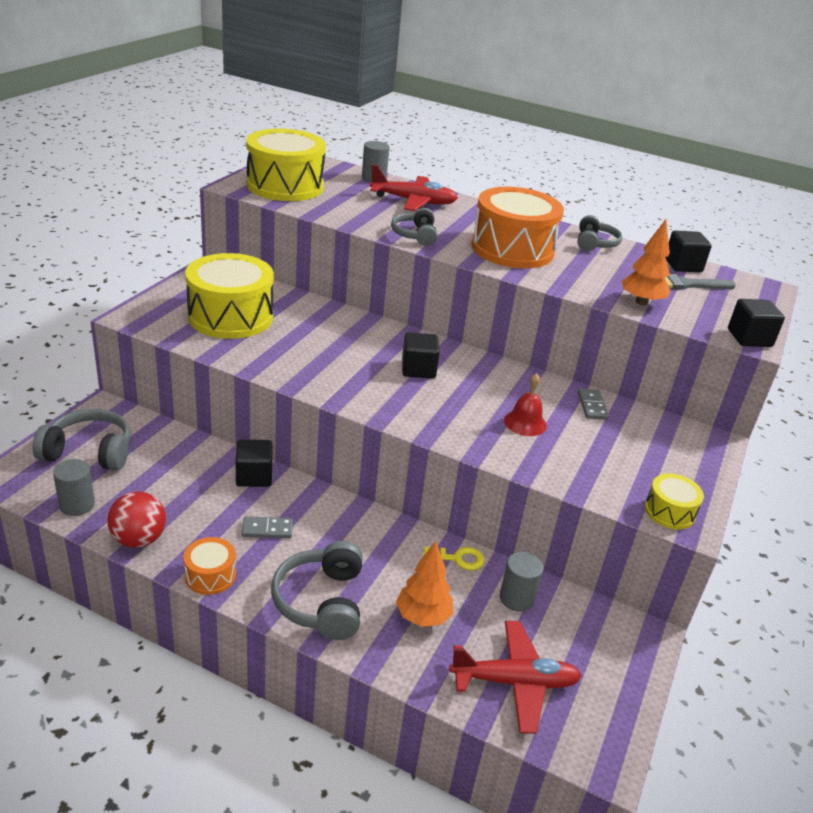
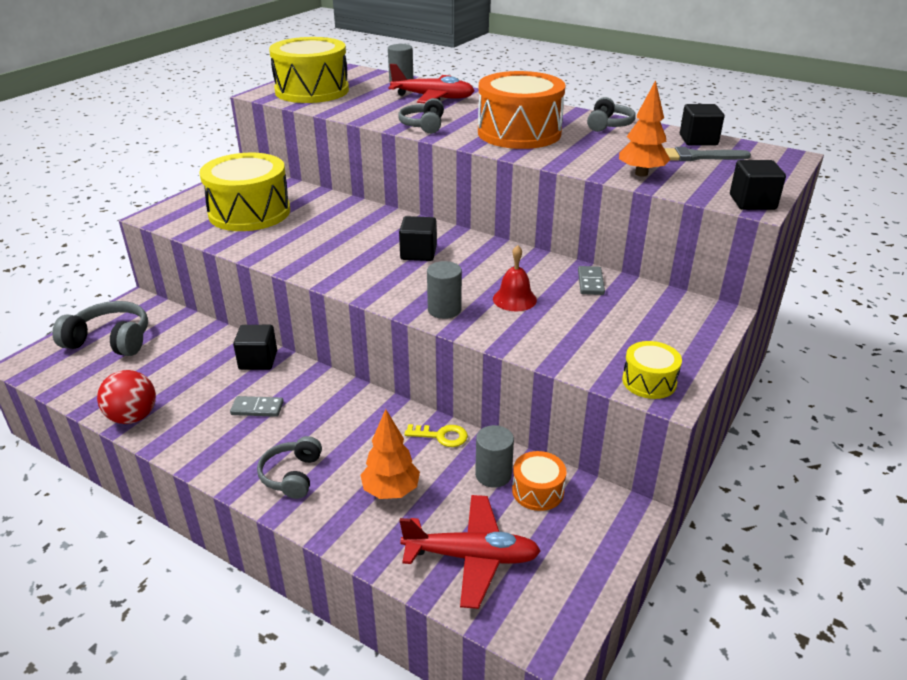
camera: 10 degrees right, 0 degrees up
grey cylinder [53,459,95,516] -> grey cylinder moved to [427,261,462,319]
orange drum [183,537,236,595] -> orange drum moved to [512,451,567,511]
grey headphones [271,541,363,640] -> grey headphones [257,436,322,499], size x0.65

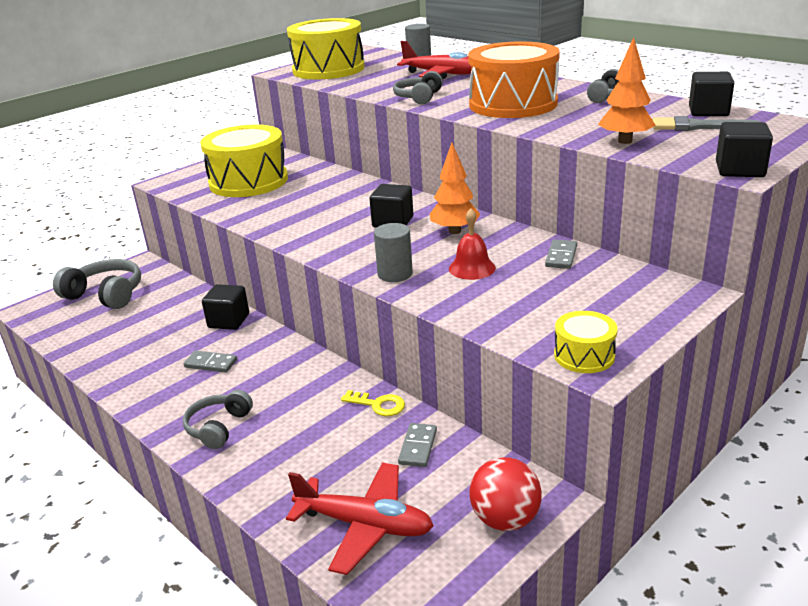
camera: 15 degrees right, 5 degrees down
red ball [97,370,156,424] -> red ball moved to [470,457,542,531]
orange tree [361,409,420,499] -> orange tree moved to [430,143,480,234]
grey cylinder [475,425,514,488] -> grey domino [398,423,437,467]
orange drum [512,451,567,511] -> none

